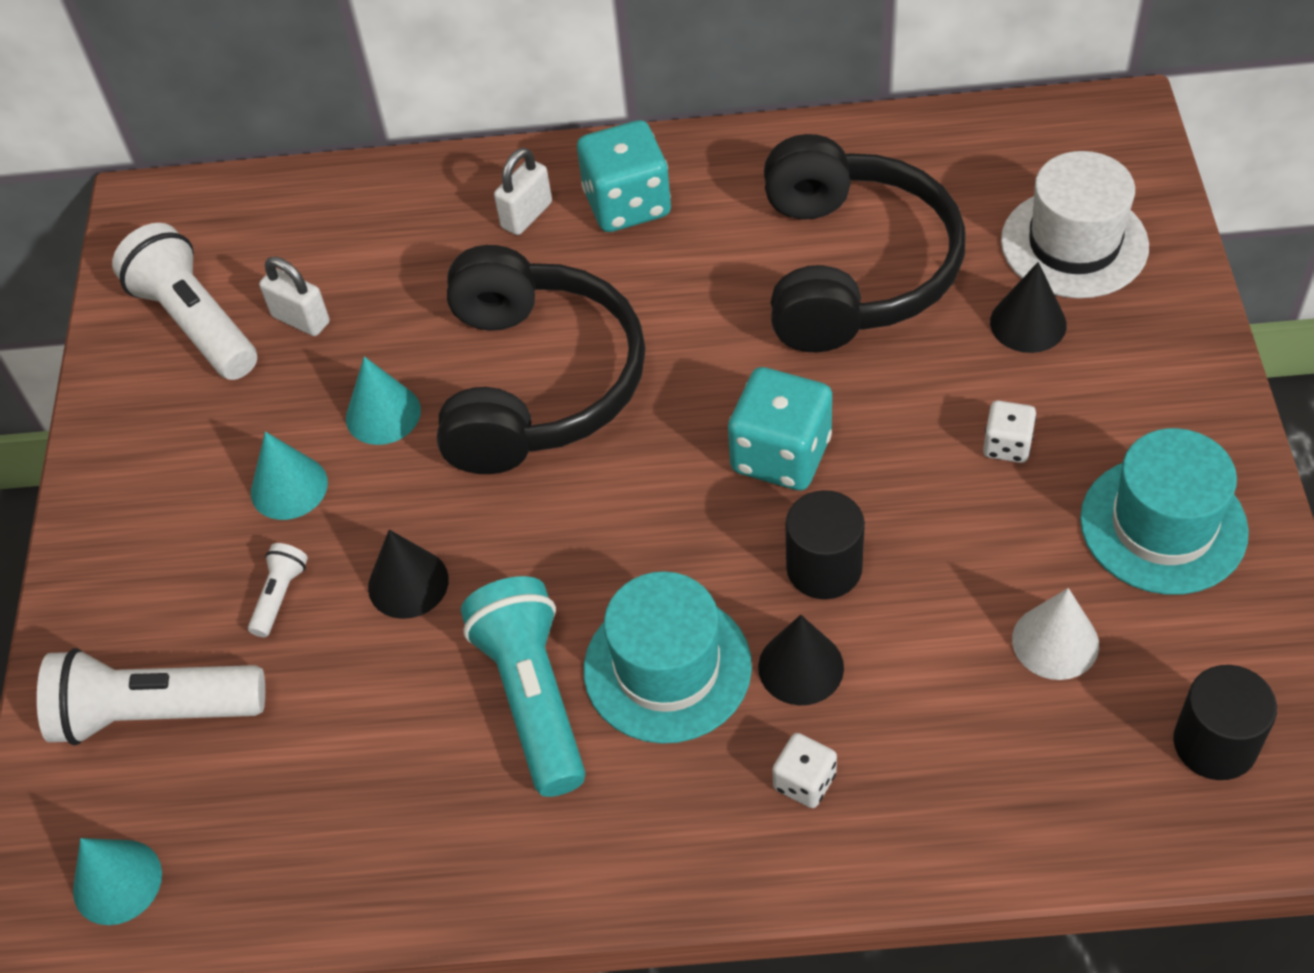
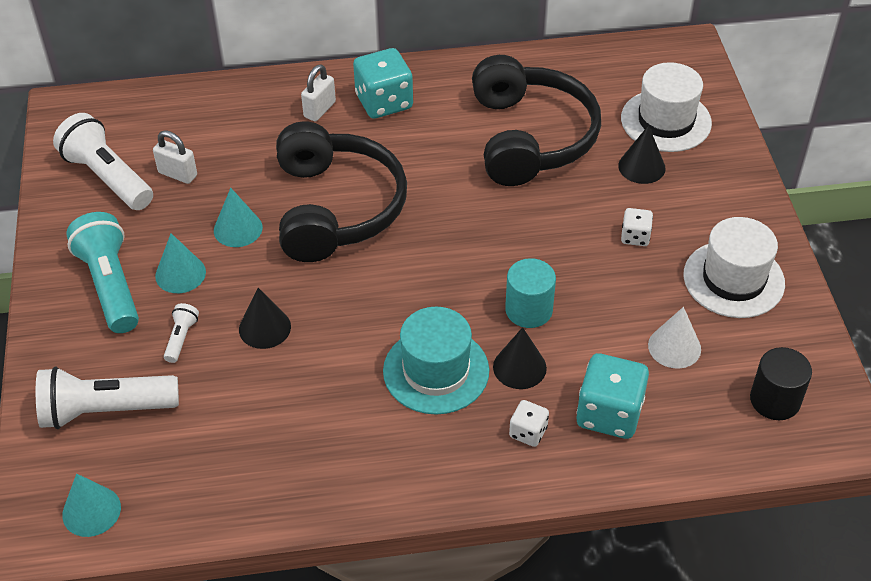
camera: 10 degrees left, 5 degrees down
turquoise flashlight [461,576,586,797] -> turquoise flashlight moved to [66,212,139,333]
turquoise dice [728,367,832,490] -> turquoise dice moved to [576,353,649,439]
black cylinder [785,490,865,599] -> turquoise cylinder [505,258,556,328]
turquoise hat [1080,428,1249,595] -> white hat [683,217,785,318]

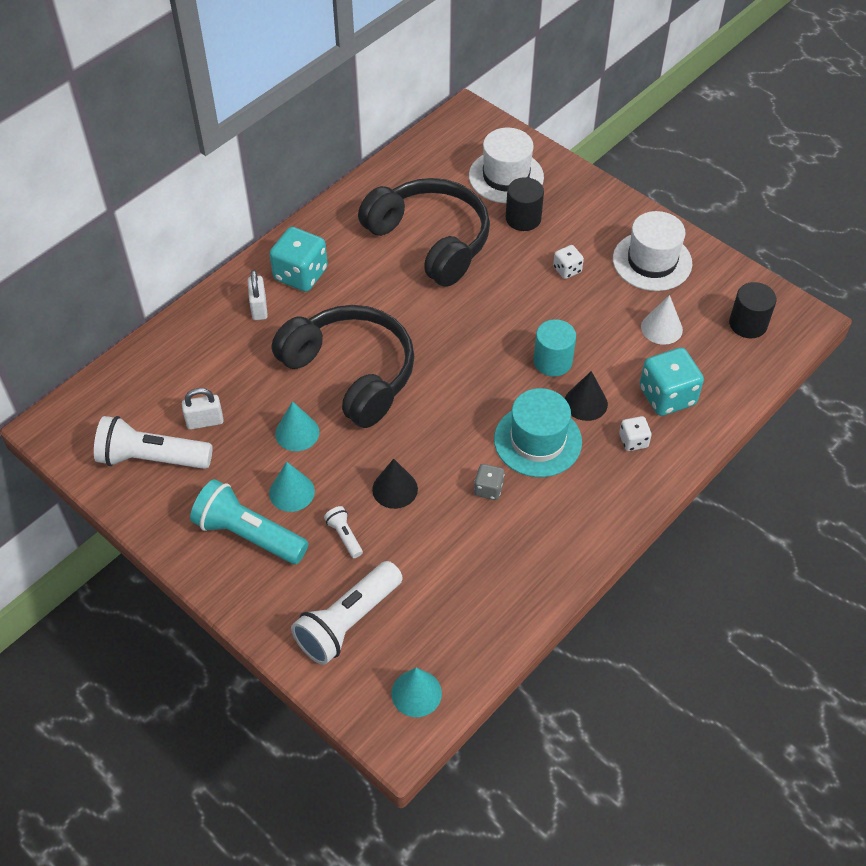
camera: 40 degrees left, 5 degrees up
black cone [618,125,666,184] -> black cylinder [506,177,544,231]
none -> grey dice [474,464,505,500]

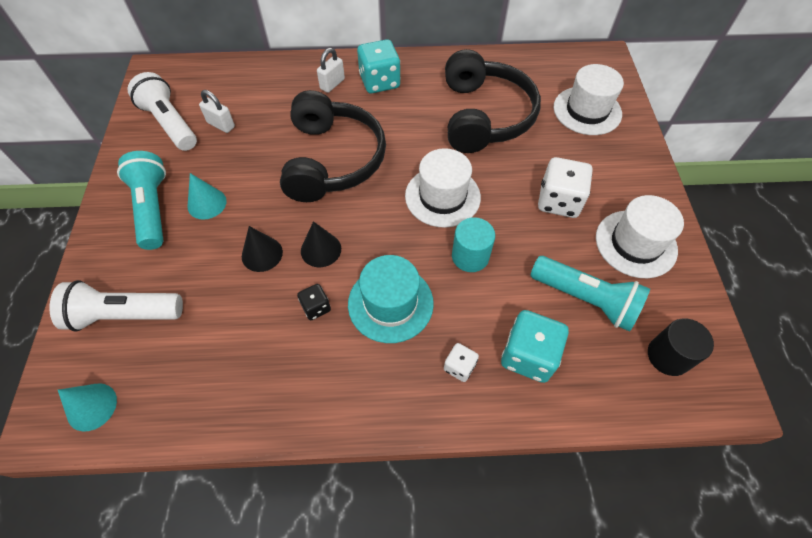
camera: 45 degrees right, 5 degrees up
turquoise cone [275,401,319,451] -> none
white flashlight [324,506,363,558] -> none
grey dice [474,464,505,500] -> black dice [297,284,331,320]
black cylinder [506,177,544,231] -> none
white dice [553,245,584,279] -> white dice [538,157,592,218], size x1.90
black cone [565,371,608,421] -> black cone moved to [301,221,341,267]
white cone [641,295,683,345] -> turquoise flashlight [530,256,650,332]
none -> white hat [405,148,481,228]

